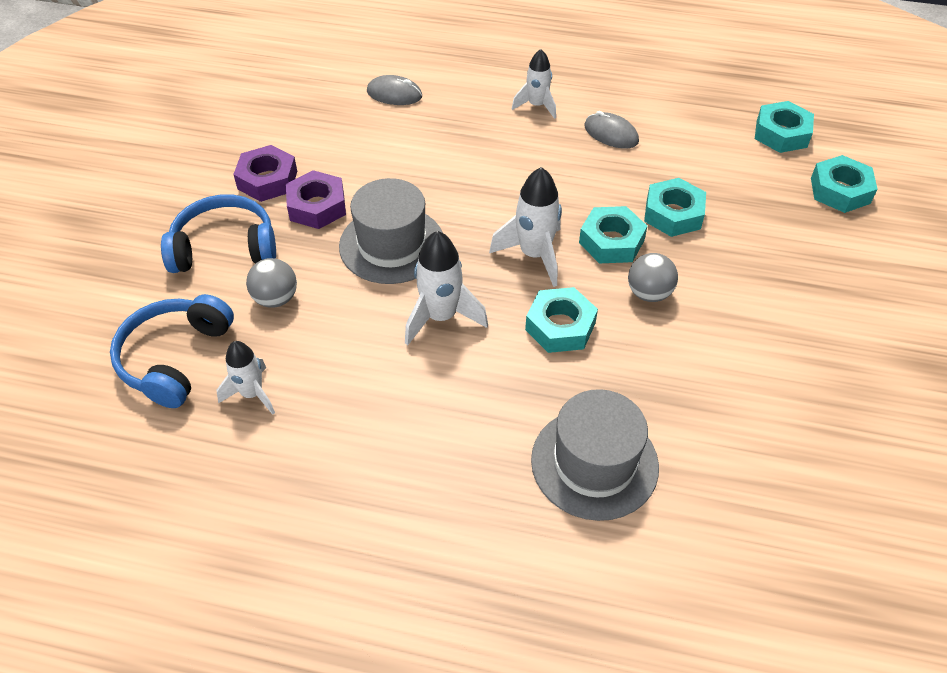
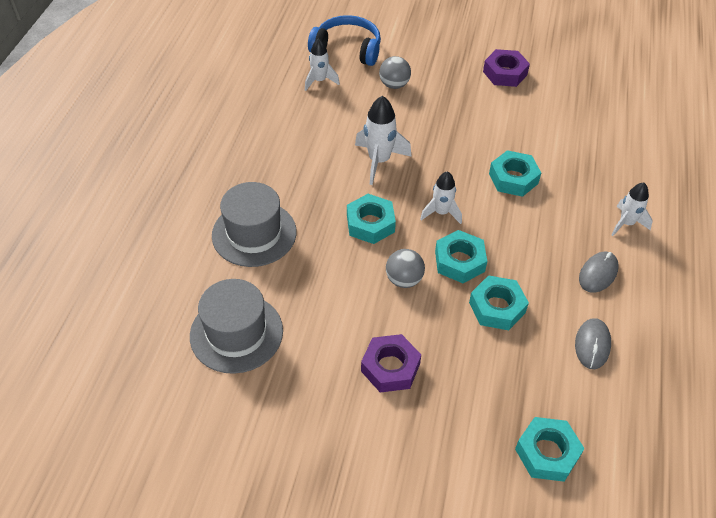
camera: 90 degrees right, 0 degrees up
blue headphones [161,194,276,273] -> none
purple nut [286,170,346,229] -> purple nut moved to [361,334,421,393]
grey hat [339,178,443,284] -> grey hat moved to [190,279,283,374]
grey mouse [367,75,422,105] -> grey mouse moved to [575,318,611,369]
white rocket [489,167,562,287] -> white rocket [420,171,462,224], size x0.66
turquoise nut [755,101,814,153] -> turquoise nut moved to [489,150,541,197]

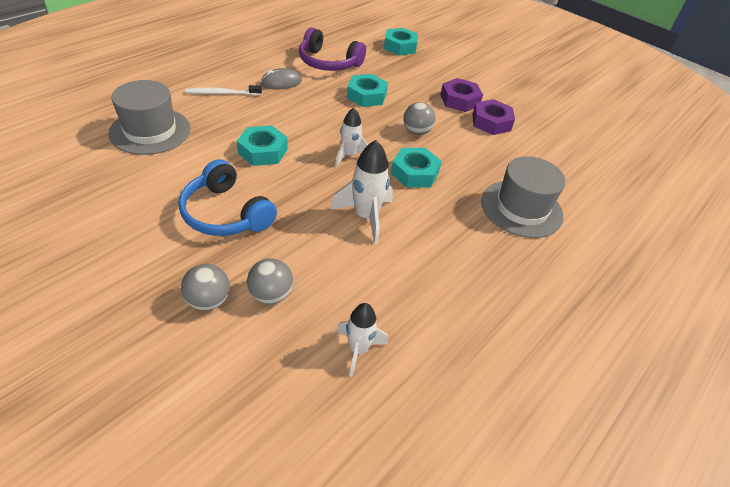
camera: 155 degrees left, 5 degrees down
grey hat [190,279,283,374] -> grey hat moved to [108,80,191,155]
blue headphones [308,15,381,66] -> blue headphones moved to [178,159,277,236]
turquoise nut [435,230,487,283] -> none
purple nut [483,49,530,87] -> purple nut moved to [472,99,515,135]
grey mouse [575,318,611,369] -> purple headphones [299,28,366,71]
white rocket [611,182,653,236] -> white toothbrush [185,85,262,95]
none -> grey ball [181,264,230,311]

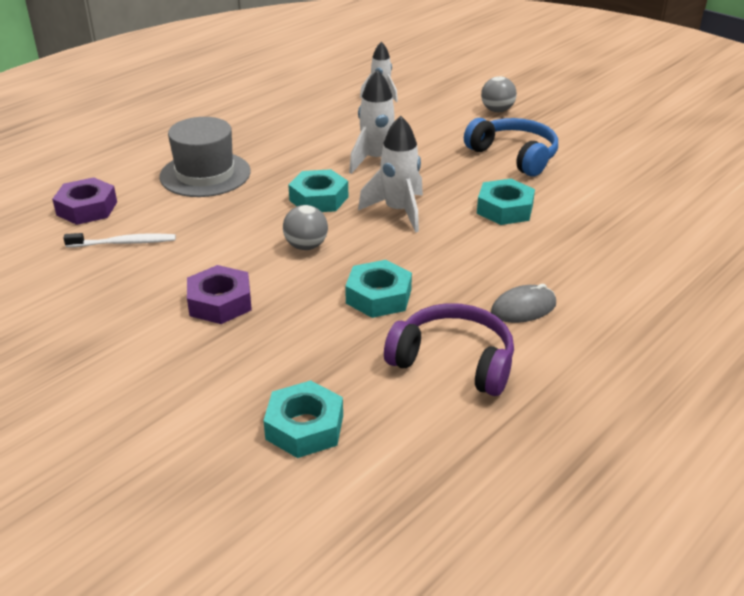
camera: 175 degrees left, 10 degrees down
grey hat [108,80,191,155] -> none
white toothbrush [185,85,262,95] -> white toothbrush moved to [63,233,176,247]
grey ball [247,258,293,304] -> none
white rocket [335,108,368,166] -> white rocket [358,116,423,232], size x1.50
purple nut [472,99,515,135] -> purple nut moved to [52,177,117,225]

